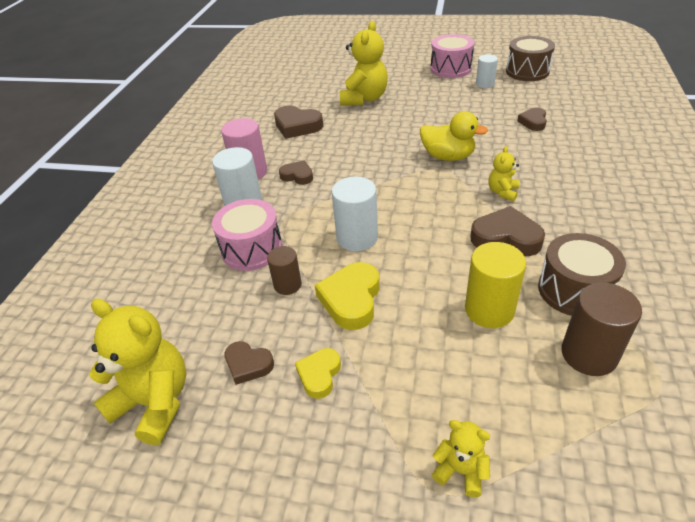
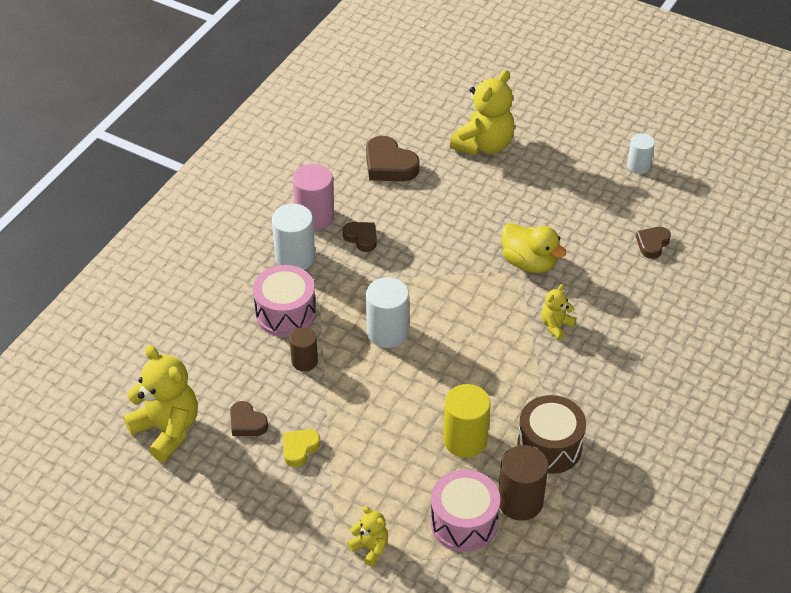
camera: 15 degrees right, 5 degrees up
yellow heart [315,262,380,330] -> none
pink drum [430,34,474,78] -> pink drum moved to [430,470,500,552]
brown heart [470,206,545,256] -> none
brown drum [506,36,555,81] -> none

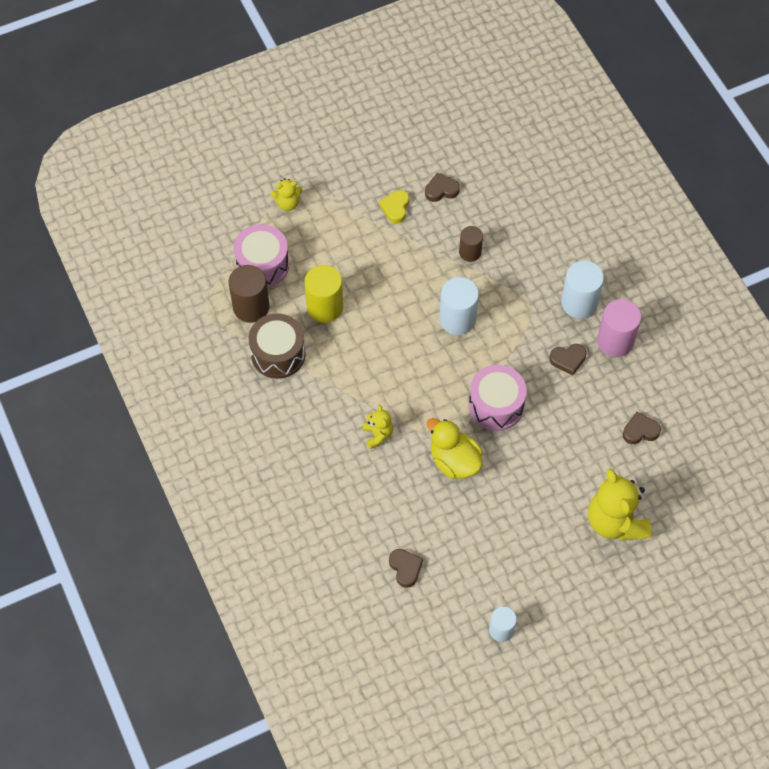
camera: 125 degrees right, 15 degrees up
yellow teddy bear [124,345,198,462] -> none
pink drum [253,265,316,337] -> pink drum moved to [469,365,527,431]
yellow heart [283,429,321,467] -> yellow heart turned 150 degrees counterclockwise [379,190,409,223]
brown heart [366,136,419,181] -> brown heart [623,412,661,444], size x0.61
yellow duck [501,223,566,273] -> yellow duck turned 60 degrees clockwise [427,418,483,479]

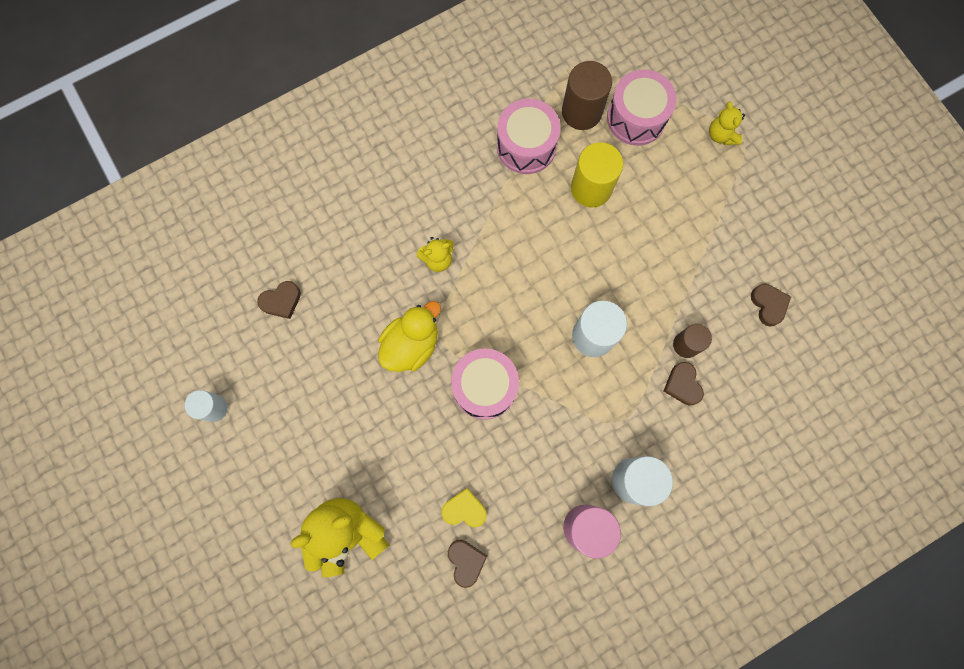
camera: 85 degrees right, 15 degrees up
brown drum [249,313,306,379] -> pink drum [497,99,561,174]
yellow heart [379,190,409,223] -> yellow heart moved to [441,488,487,527]
brown heart [549,344,587,375] -> brown heart moved to [664,362,704,405]

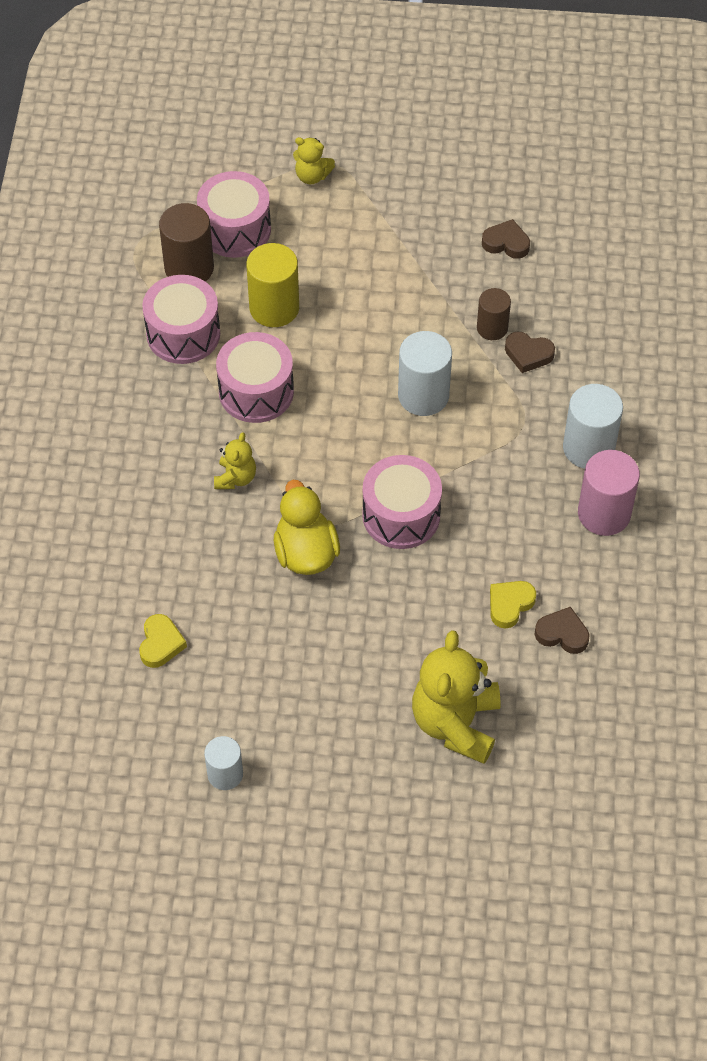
camera: 55 degrees left, 20 degrees down
brown heart [257,281,301,319] -> yellow heart [139,614,187,668]
none -> pink drum [216,332,294,423]

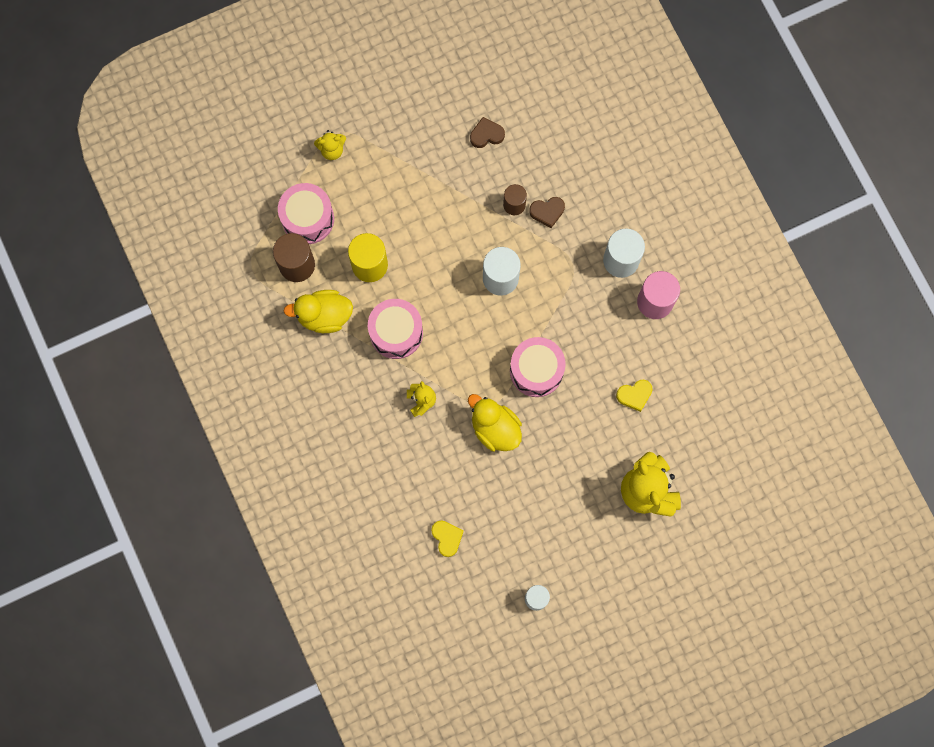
camera: 30 degrees left, 20 degrees up
pink drum [142,275,220,364] -> yellow duck [284,290,353,333]
yellow heart [490,581,536,628] -> yellow heart turned 120 degrees counterclockwise [616,380,653,412]
brown heart [535,607,590,654] -> none

